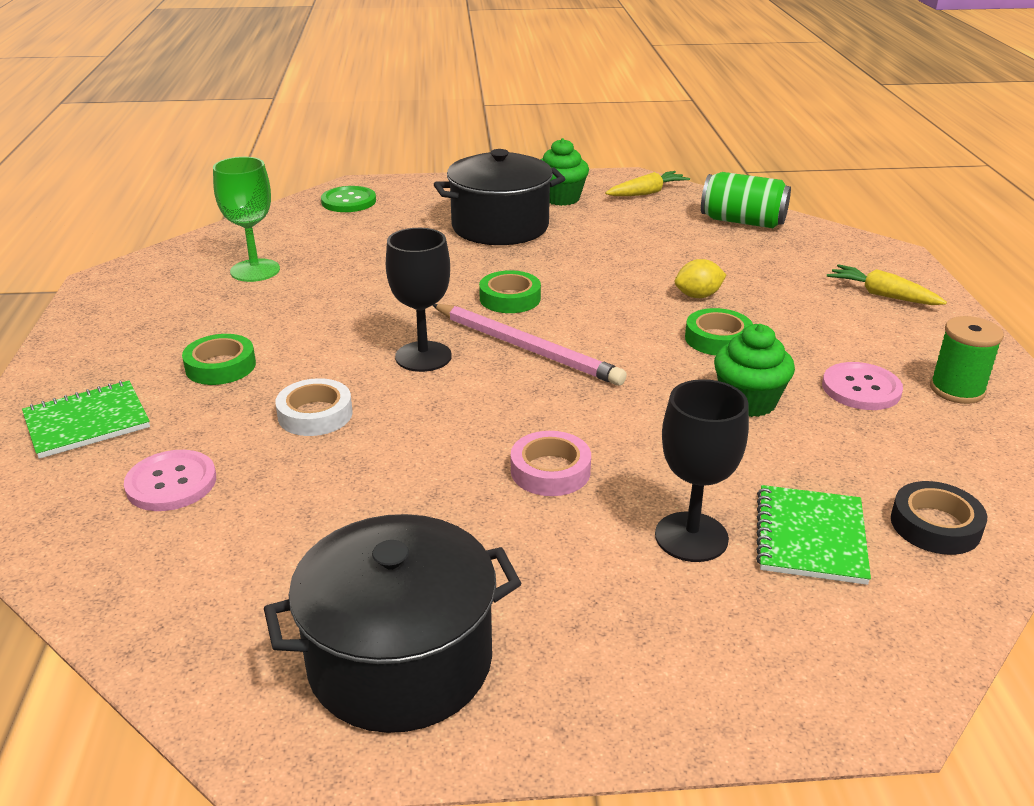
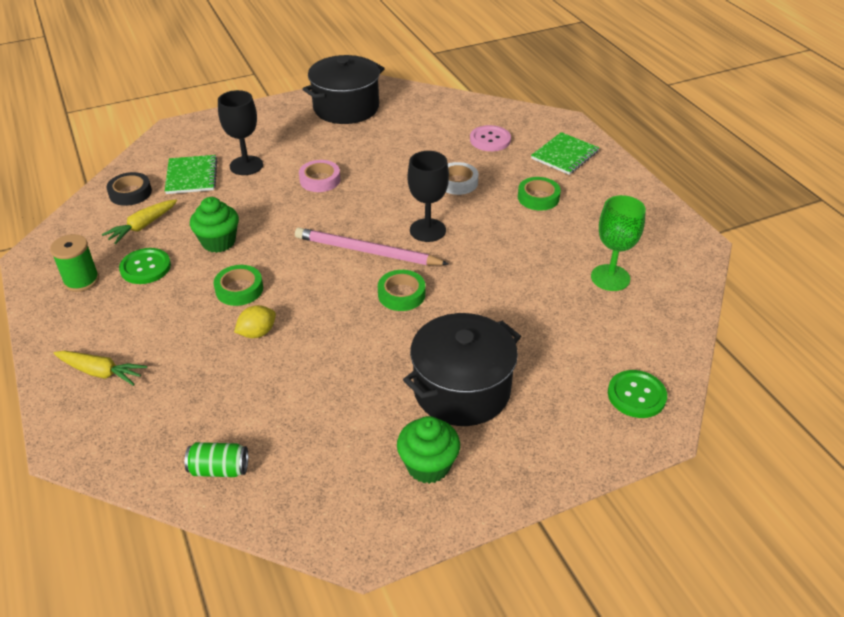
camera: 160 degrees right, 10 degrees up
yellow carrot [605,171,690,196] -> yellow carrot moved to [102,199,177,244]
green can [701,172,791,228] -> green can [185,442,248,477], size x0.64
pink button [822,362,903,410] -> green button [119,248,171,284]

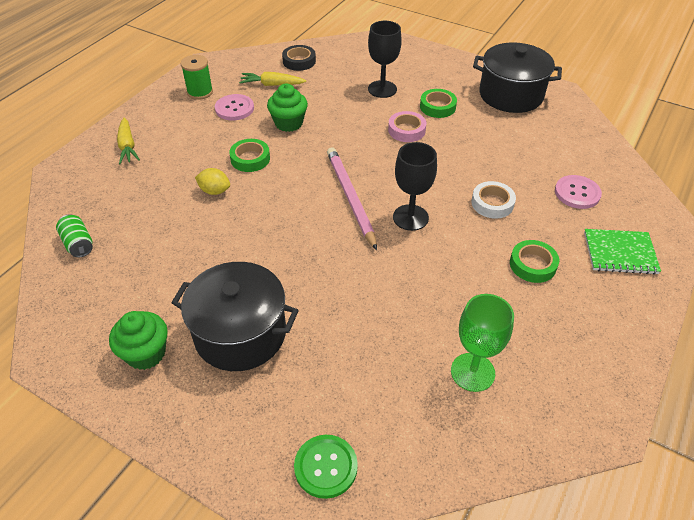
camera: 55 degrees right, 5 degrees up
green button [119,248,171,284] -> pink button [215,94,254,120]
green notebook [165,155,217,194] -> none
green tape [378,270,425,311] -> green tape moved to [420,89,457,118]

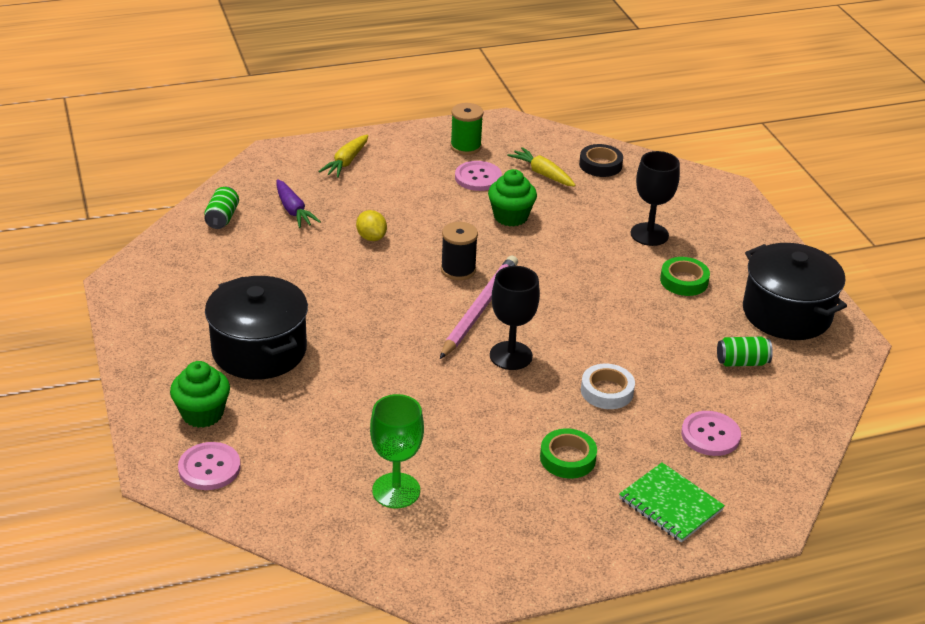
camera: 40 degrees right, 10 degrees down
green cupcake [109,311,168,370] -> green cupcake moved to [170,361,230,428]
green tape [229,139,270,172] -> none
green button [294,435,358,499] -> pink button [178,442,241,490]
pink tape [388,111,426,142] -> none
none -> purple carrot [276,179,321,228]
none -> black spool [441,222,478,280]
none -> green can [717,337,773,367]

